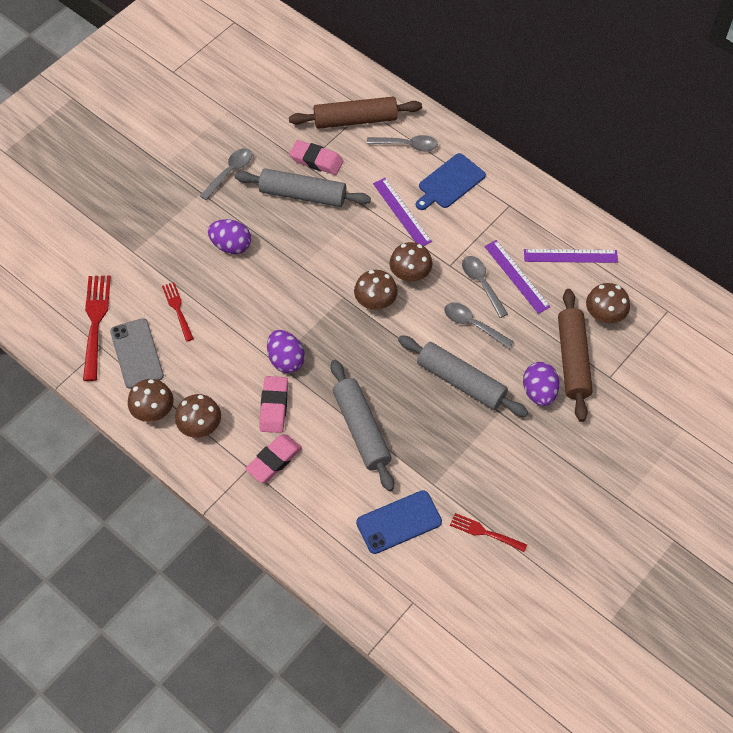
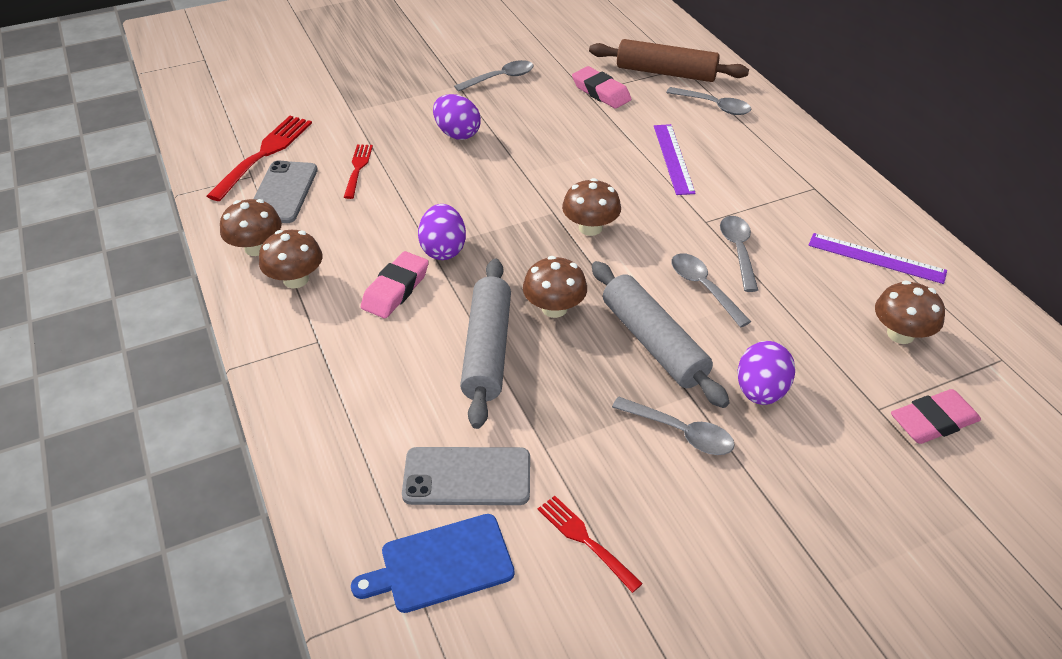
camera: 25 degrees right, 15 degrees down
grey rolling pin [235,168,371,207] -> none
pink eraser [245,434,302,483] -> pink eraser moved to [891,389,981,444]
blue phone [356,490,442,554] -> grey phone [402,447,530,505]
brown mushroom [389,242,432,281] -> brown mushroom moved to [523,256,587,318]
blue cutting board [416,153,486,210] -> blue cutting board moved to [351,514,515,613]
purple ruler [484,240,550,314] -> none
brown rolling pin [558,289,593,422] -> none
none -> grey spoon [612,396,735,455]

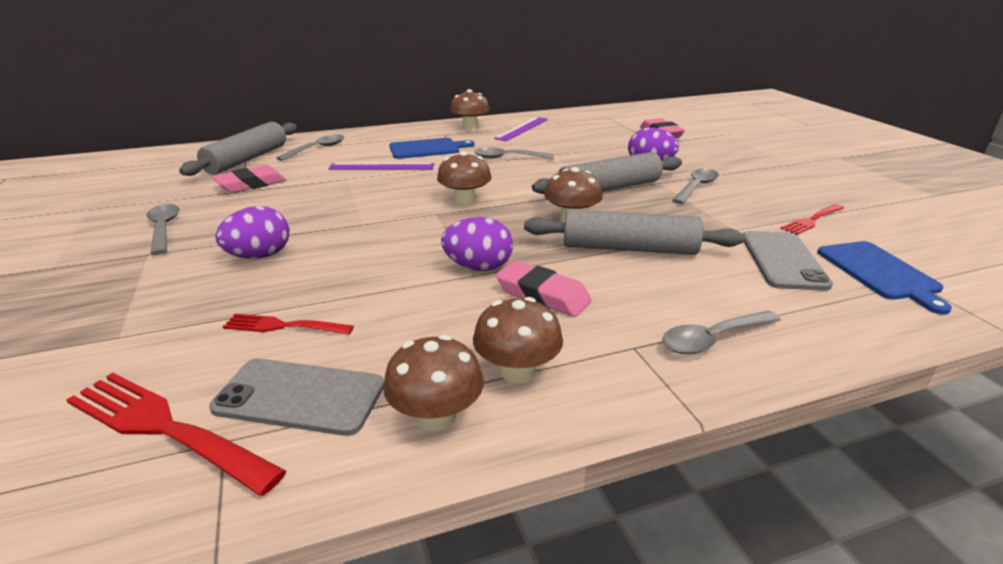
camera: 85 degrees left, 15 degrees down
brown rolling pin [589,39,749,82] -> grey rolling pin [179,122,297,176]
grey spoon [671,253,751,327] -> grey spoon moved to [662,311,781,354]
brown mushroom [875,280,945,344] -> brown mushroom moved to [450,89,490,130]
none -> blue cutting board [389,138,475,159]

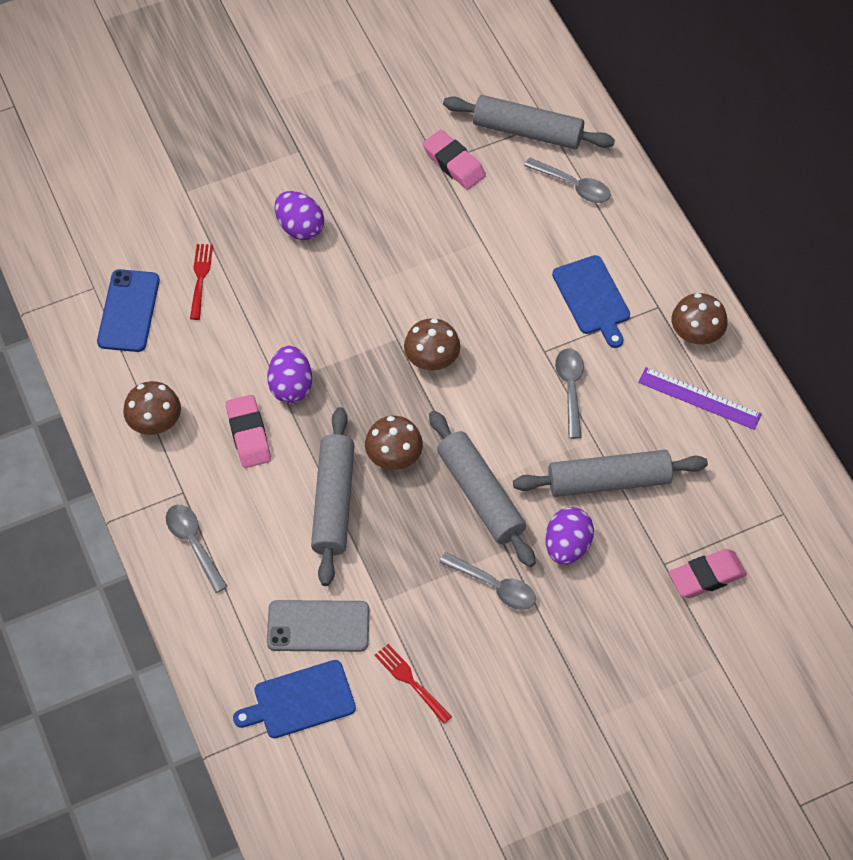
camera: 85 degrees right, 30 degrees up
red fork [66,373,287,496] -> none
grey spoon [147,204,179,255] -> none
grey phone [209,358,384,436] -> blue phone [97,269,160,352]
purple ruler [328,163,434,170] -> none
brown mushroom [383,335,484,431] -> none
pink eraser [496,261,592,317] -> pink eraser turned 45 degrees counterclockwise [226,395,271,468]
none -> grey rolling pin [513,450,708,497]

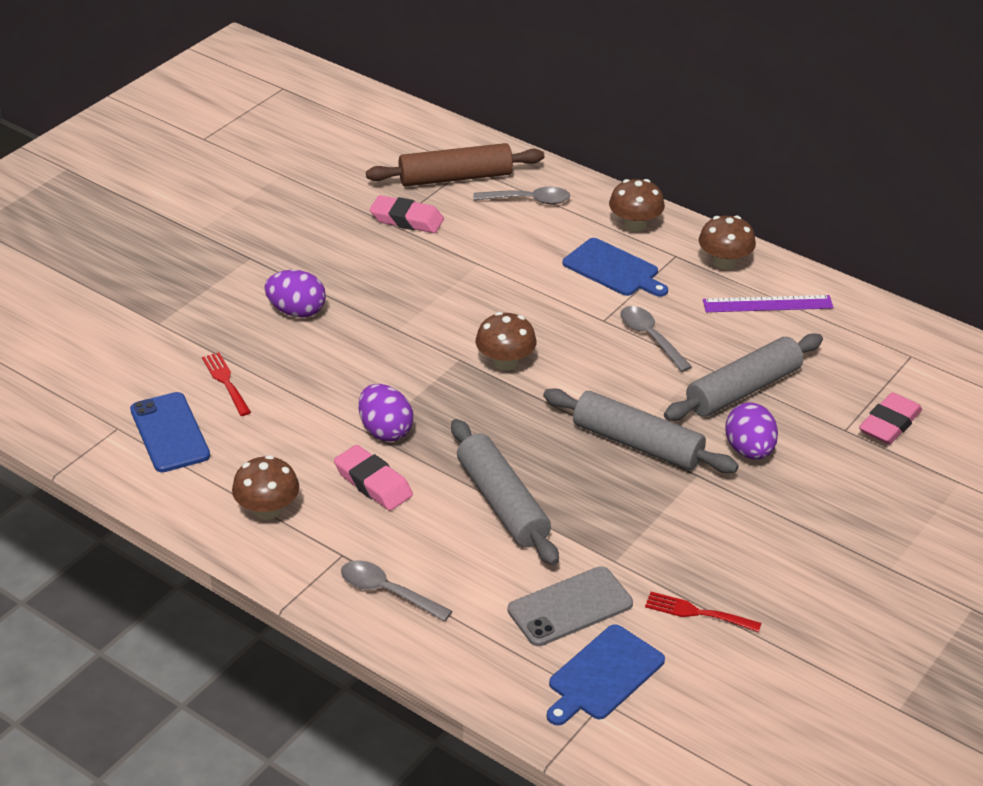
camera: 30 degrees left, 20 degrees down
brown mushroom [365,416,423,470] -> brown mushroom moved to [609,179,665,232]
grey spoon [439,552,536,610] -> none
grey rolling pin [443,95,615,149] -> brown rolling pin [366,143,544,187]

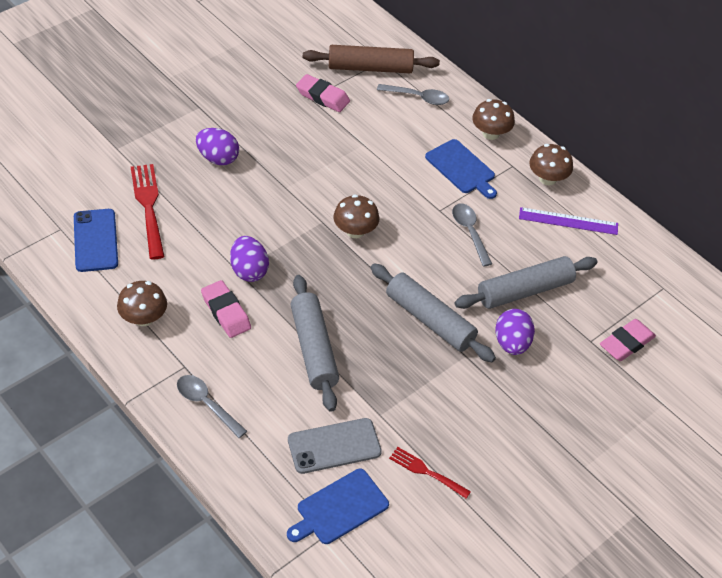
camera: 10 degrees right, 10 degrees up
red fork [202,352,251,416] -> red fork [131,164,165,259], size x1.70

